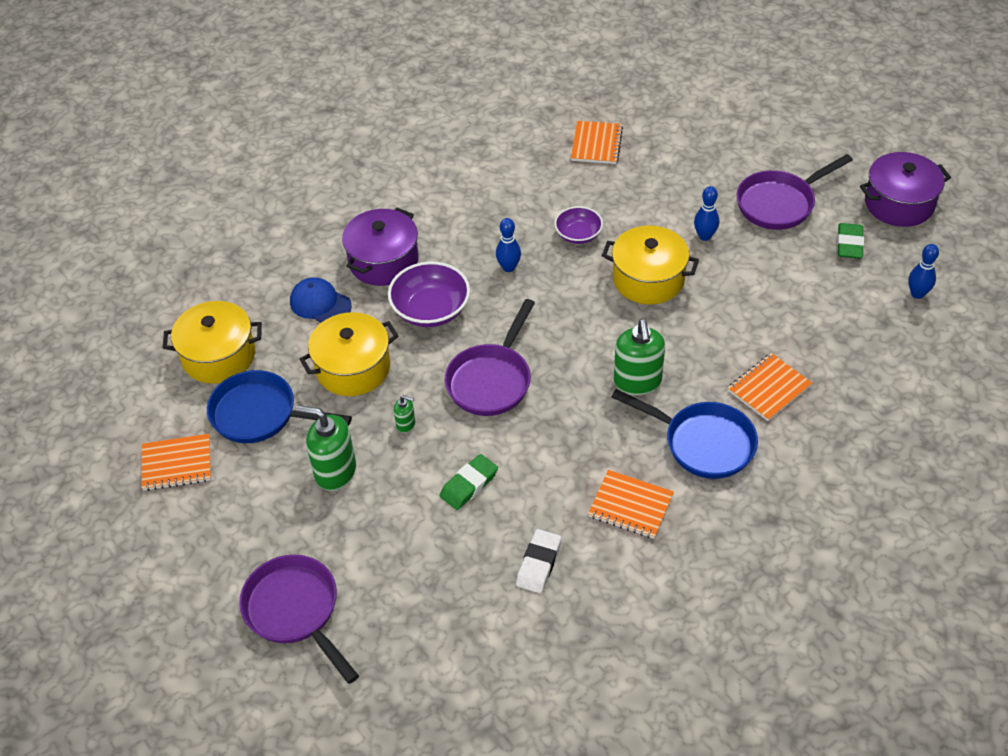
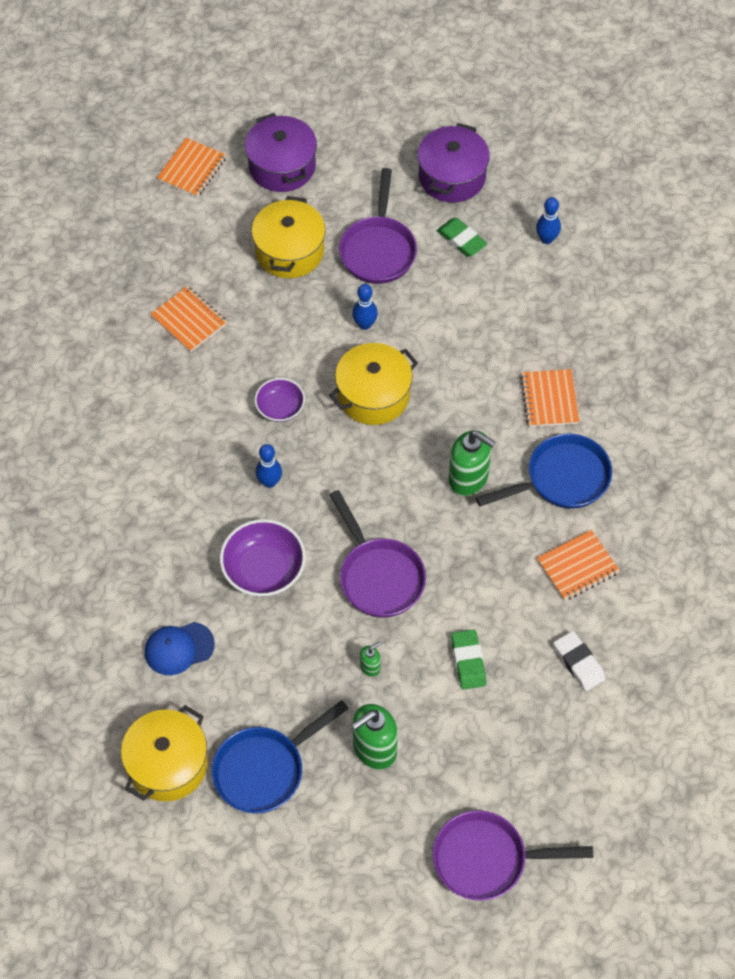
camera: 55 degrees left, 10 degrees up
orange notebook [141,434,211,491] -> orange notebook moved to [157,138,226,197]
yellow pot [300,312,399,396] -> yellow pot moved to [251,196,326,278]
purple pot [342,208,419,286] -> purple pot moved to [245,113,317,192]

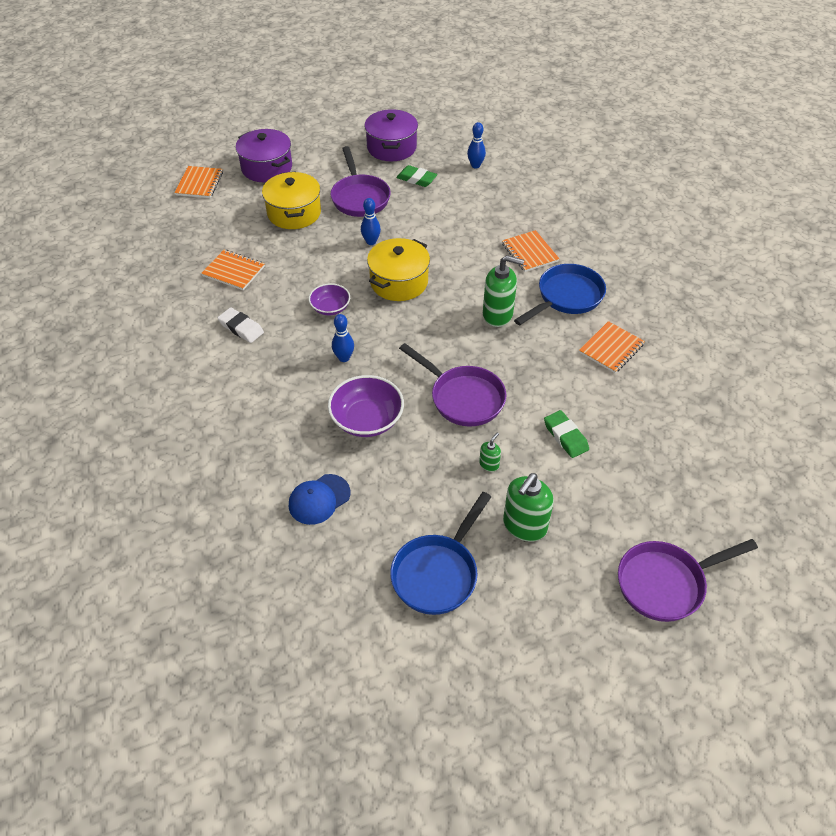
camera: 20 degrees left, 10 degrees down
yellow pot [121,705,208,802] -> none
white eraser [554,631,606,691] -> white eraser moved to [218,307,264,343]

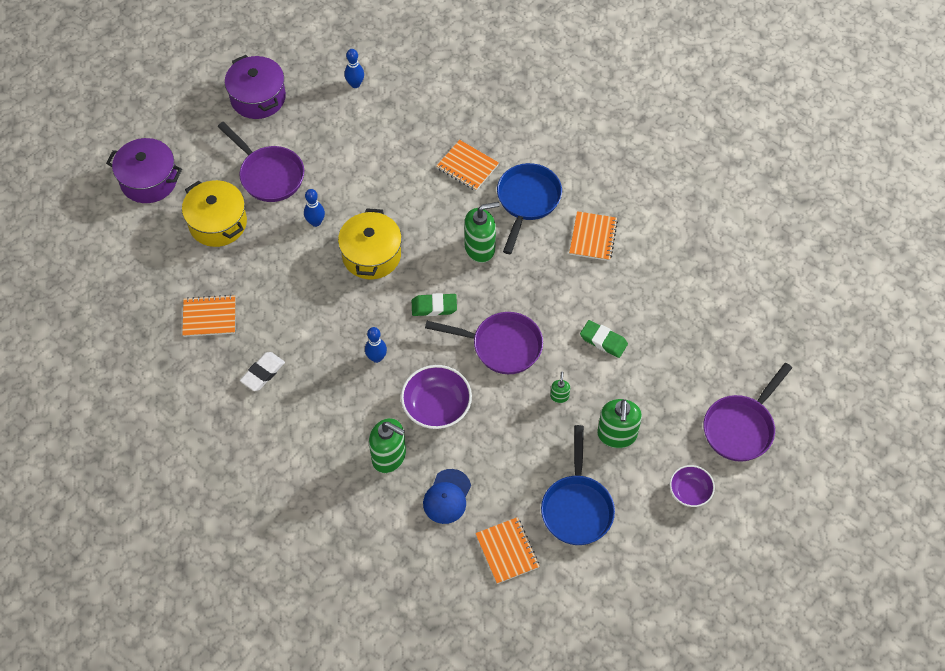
camera: 30 degrees left, 10 degrees up
orange notebook [174,166,223,198] -> orange notebook moved to [475,517,540,584]
white eraser [218,307,264,343] -> white eraser turned 60 degrees counterclockwise [240,352,285,391]
purple bowl [309,283,350,315] -> purple bowl moved to [670,465,715,507]
green eraser [396,165,437,187] -> green eraser moved to [412,293,457,316]
none -> green soap dispenser [369,418,406,473]

